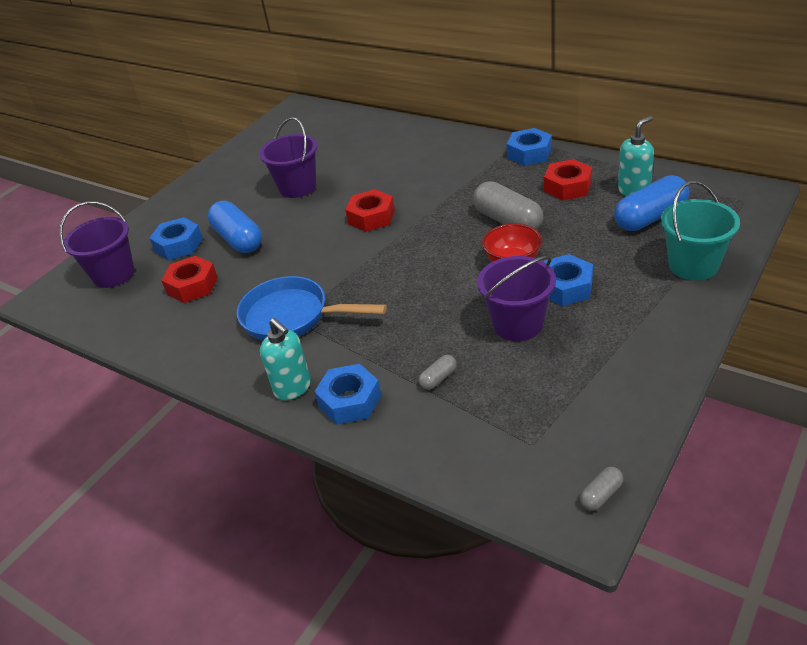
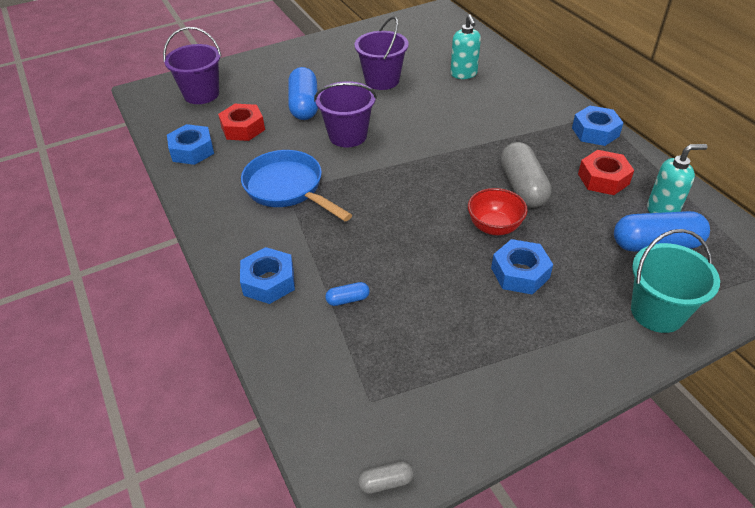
camera: 25 degrees right, 5 degrees up
blue nut [149,217,203,260] -> blue nut moved to [167,124,214,165]
turquoise soap dispenser [260,318,311,400] -> turquoise soap dispenser moved to [450,14,481,79]
red nut [345,189,395,232] -> none
grey capsule [419,355,457,390] -> blue capsule [325,282,370,306]
purple bucket [477,256,556,341] -> purple bucket moved to [314,81,377,147]

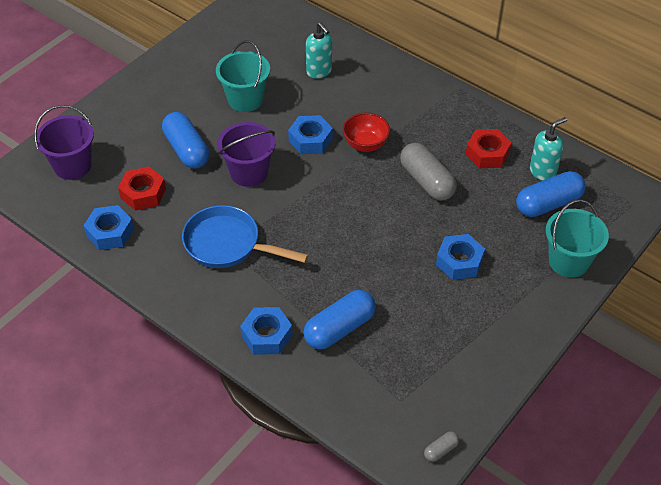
camera: 25 degrees left, 5 degrees up
blue capsule [325,282,370,306] -> blue capsule [303,290,376,350], size x2.19
purple bucket [354,16,409,90] -> turquoise bucket [216,40,270,112]
red bowl [468,188,528,235] -> red bowl moved to [343,112,390,152]
blue nut [572,106,623,146] -> blue nut moved to [288,115,333,154]

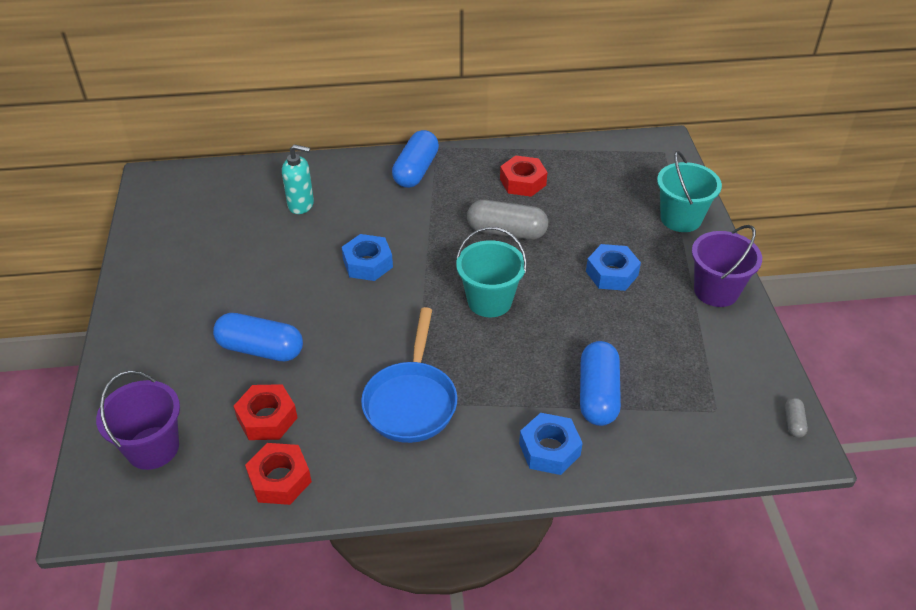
camera: 45 degrees left, 5 degrees down
blue nut [83,205,134,250] -> red nut [245,443,312,505]
blue pan [182,205,309,268] -> blue pan turned 60 degrees counterclockwise [361,307,457,443]
turquoise bucket [216,40,270,112] -> turquoise bucket moved to [456,227,527,317]
purple bucket [218,122,276,187] -> purple bucket moved to [692,225,762,307]
red bowl [343,112,390,152] -> none
blue capsule [516,171,586,217] -> blue capsule moved to [392,130,439,188]
turquoise soap dispenser [530,117,567,181] -> none

